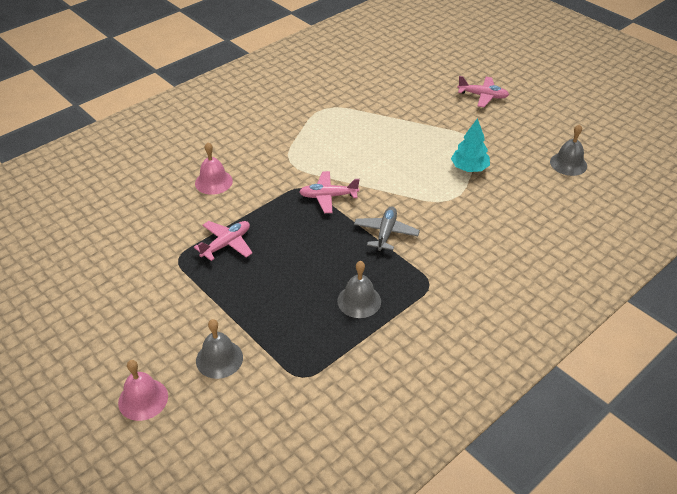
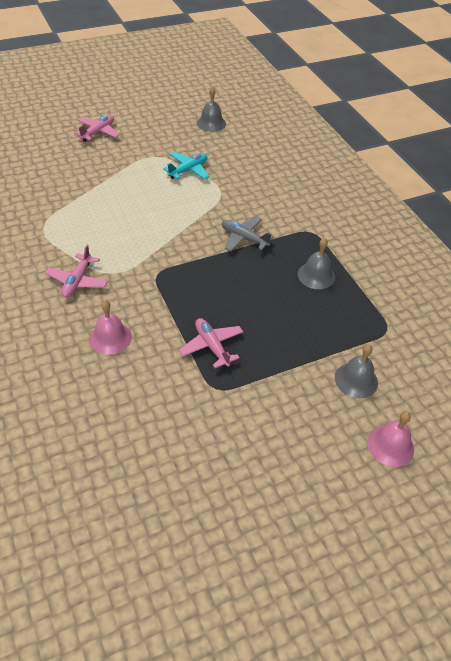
camera: 75 degrees left, 5 degrees up
pink plane [299,171,360,213] -> pink plane moved to [45,245,108,297]
turquoise tree [451,118,490,172] -> turquoise plane [163,152,209,179]

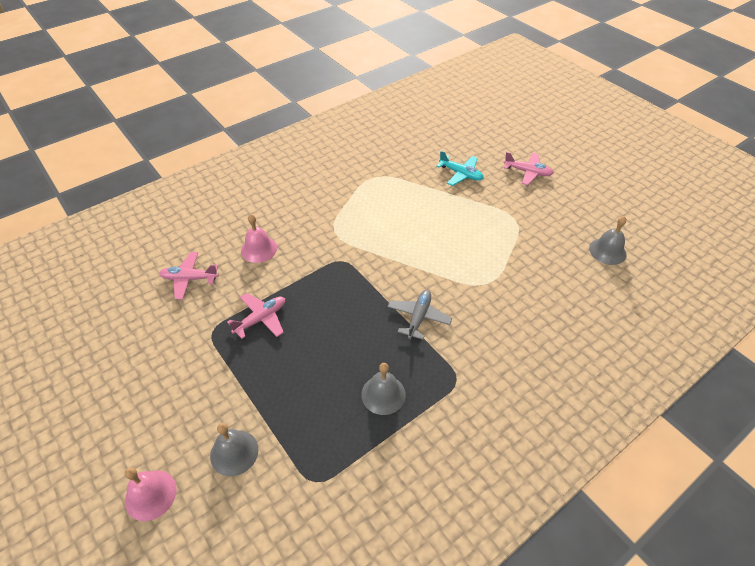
camera: 80 degrees right, 0 degrees up
pink plane [45,245,108,297] -> pink plane moved to [159,252,219,299]
turquoise plane [163,152,209,179] -> turquoise plane moved to [436,151,483,186]

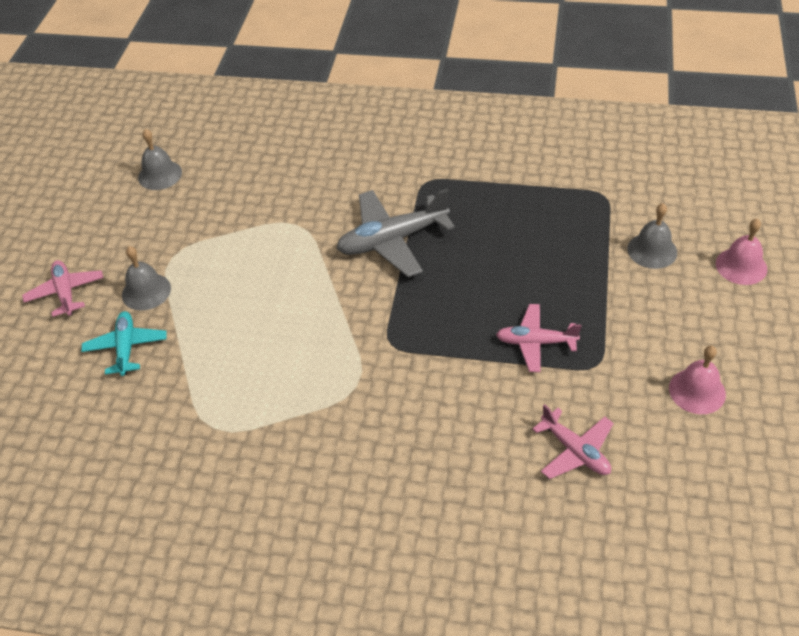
camera: 130 degrees left, 0 degrees up
pink bell [241,214,277,263] -> pink bell moved to [669,346,726,414]
grey bell [361,363,406,415] -> grey bell moved to [122,246,171,311]
grey plane [387,290,452,340] -> grey plane [336,188,455,277], size x1.62

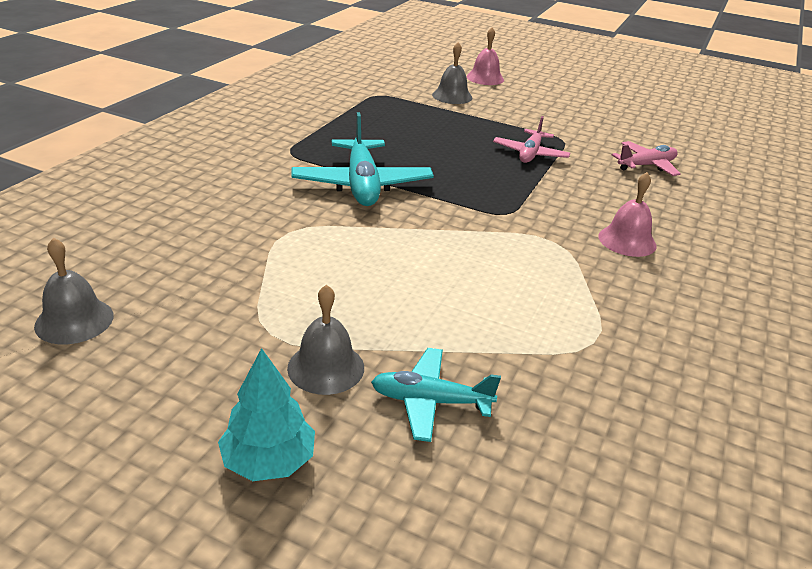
camera: 80 degrees left, 15 degrees down
pink plane [22,260,104,317] -> turquoise tree [218,348,315,481]
grey plane [336,188,455,277] -> turquoise plane [292,112,434,206]
pink bell [669,346,726,414] -> pink bell moved to [598,172,657,257]

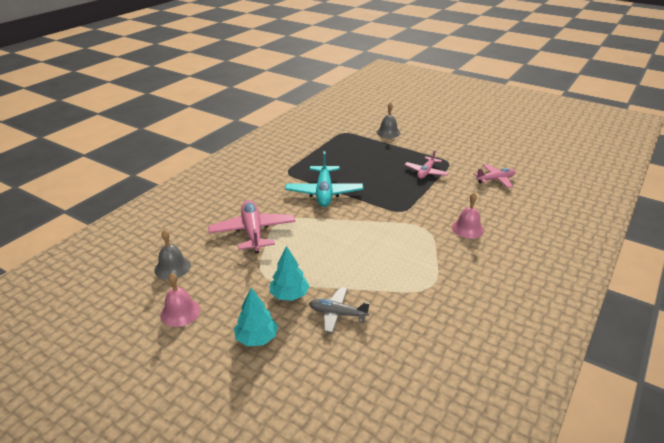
camera: 10 degrees right, 0 degrees up
grey bell [287,285,364,395] -> turquoise tree [270,246,309,301]
turquoise plane [371,348,501,442] -> grey plane [309,287,370,333]
pink bell [466,27,504,85] -> pink bell moved to [160,273,200,327]
none -> pink plane [208,200,295,253]

